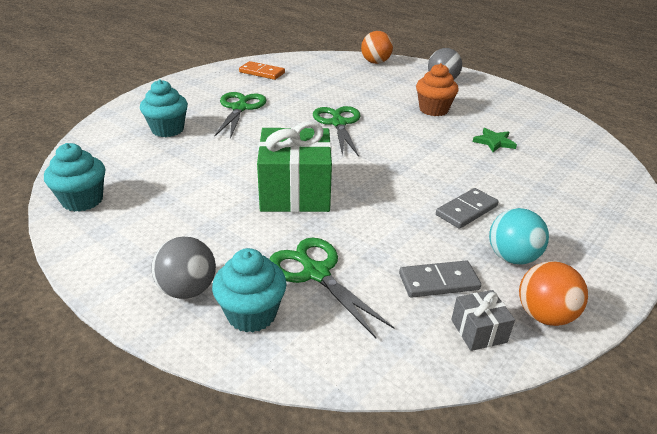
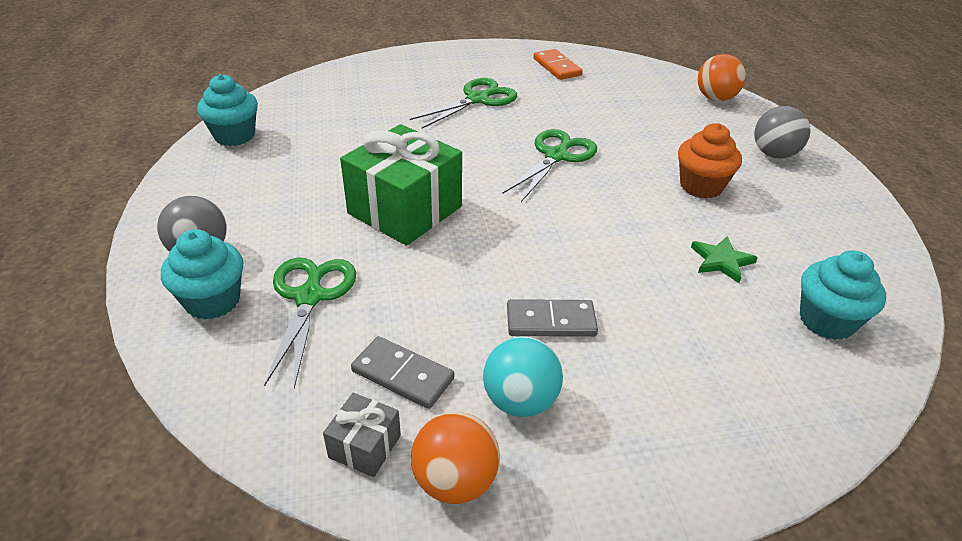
camera: 40 degrees right, 5 degrees up
turquoise cupcake [140,79,188,137] -> turquoise cupcake moved to [800,250,886,340]

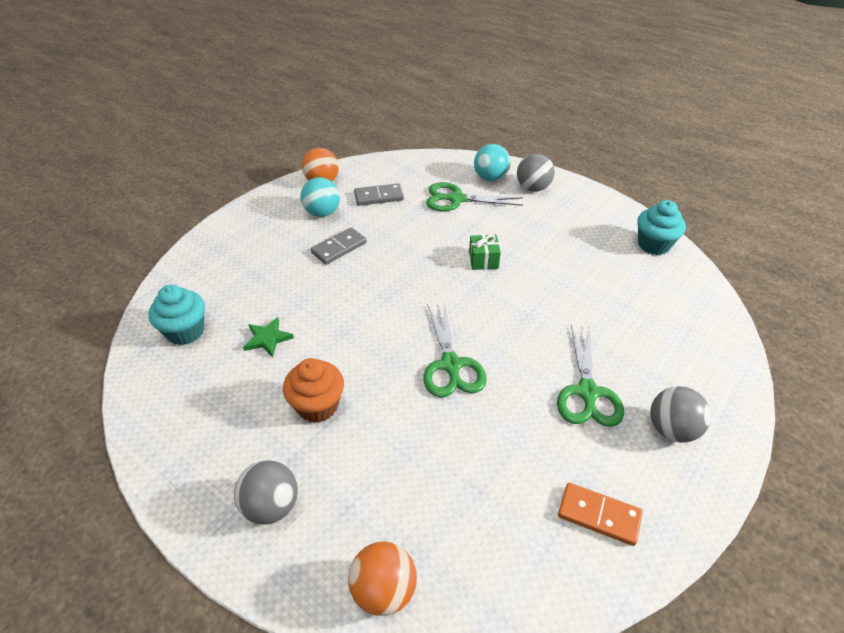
camera: 140 degrees right, 5 degrees up
turquoise cupcake [161,229,243,320] -> turquoise ball [474,144,510,181]
green scissors [264,258,356,388] -> green scissors turned 135 degrees clockwise [426,182,523,211]
grey gift [323,393,401,477] -> none
green gift [340,124,462,246] -> green gift [469,235,501,270], size x0.45
none -> grey ball [650,386,711,443]

